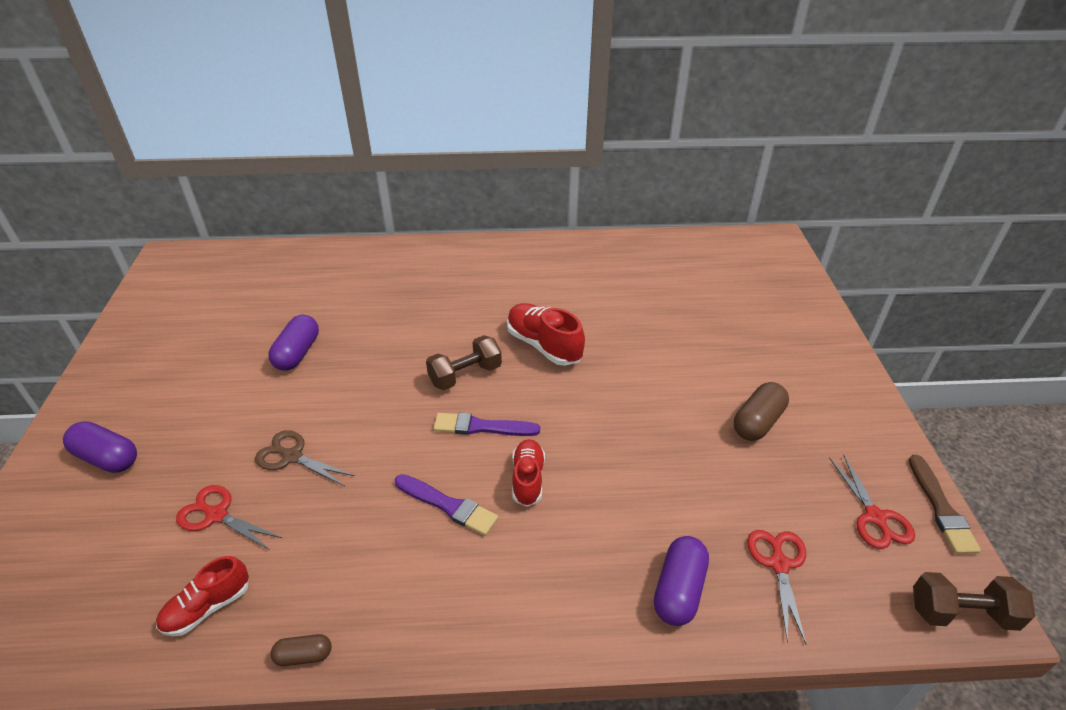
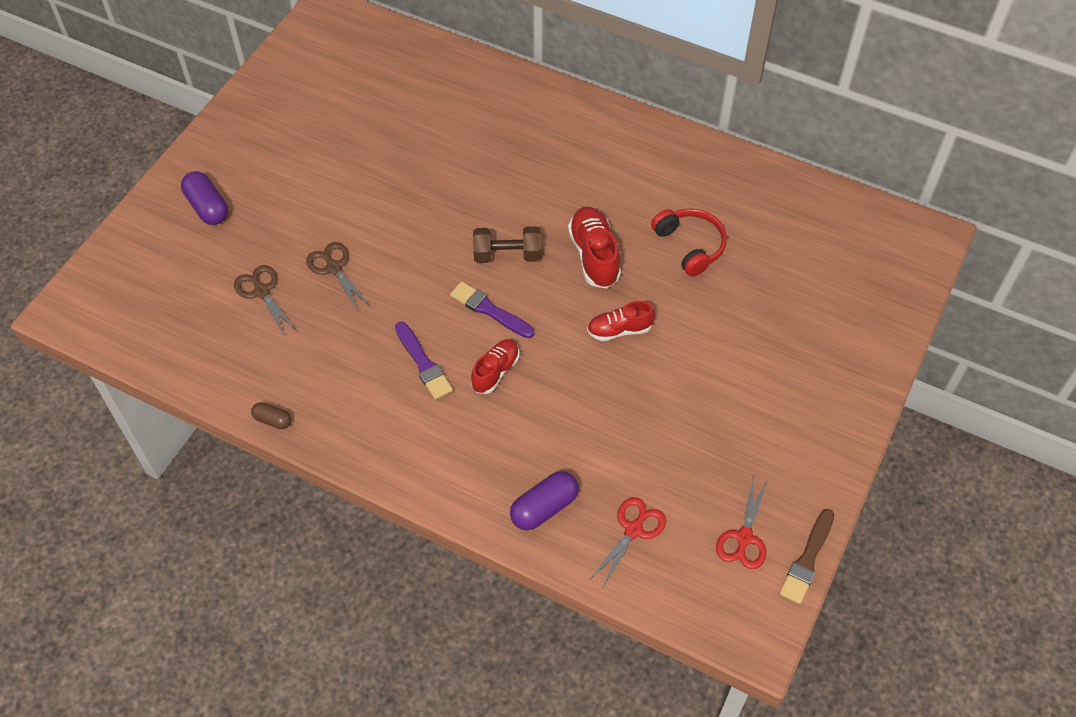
camera: 30 degrees right, 15 degrees up
red shoe [156,556,249,636] -> red shoe moved to [587,301,655,341]
red scissors [176,485,282,551] -> brown scissors [234,265,297,335]
purple capsule [268,315,319,371] -> none
brown capsule [734,382,789,441] -> none
brown dumbbell [913,572,1035,631] -> none
none -> red headphones [651,208,727,277]

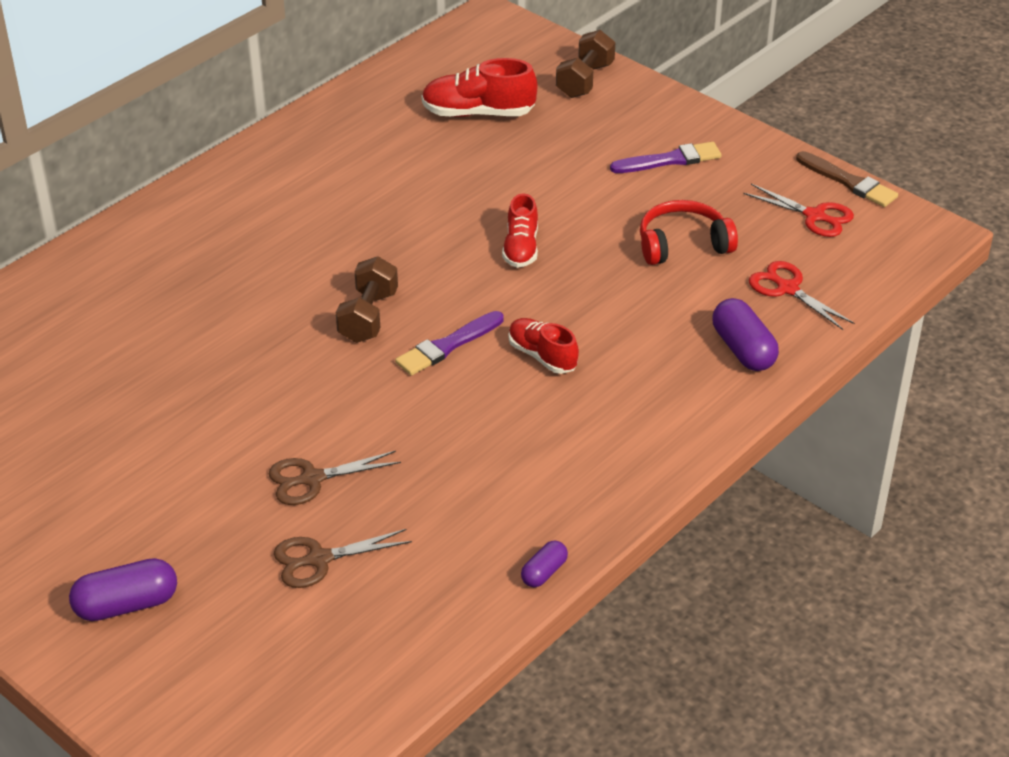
camera: 75 degrees left, 15 degrees down
brown capsule [251,402,291,429] -> purple capsule [521,540,568,588]
purple brush [395,322,453,400] -> purple brush moved to [610,142,721,173]
red shoe [568,207,621,289] -> red shoe moved to [422,58,538,117]
red headphones [651,208,727,277] -> red headphones moved to [640,200,738,265]
none -> brown dumbbell [556,30,615,98]

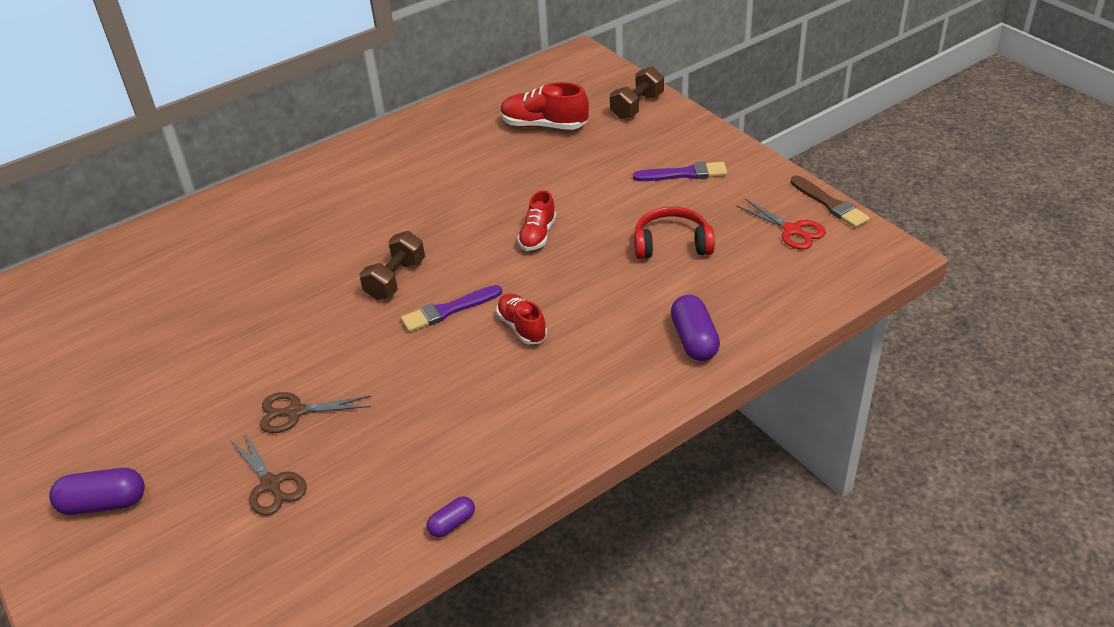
camera: 15 degrees right, 0 degrees up
brown scissors [274,529,412,588] -> brown scissors turned 120 degrees counterclockwise [230,432,307,516]
red scissors [749,261,855,330] -> none

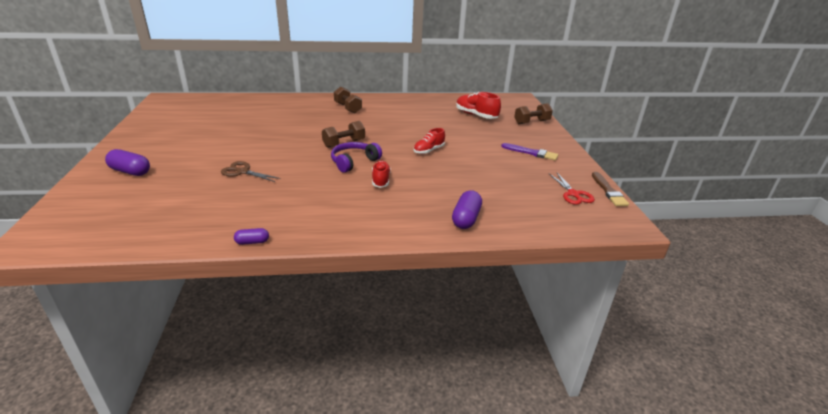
camera: 25 degrees right, 10 degrees down
brown scissors [230,432,307,516] -> none
purple brush [401,285,502,332] -> purple headphones [331,142,382,173]
red headphones [634,207,715,259] -> none
none -> brown dumbbell [334,87,362,113]

